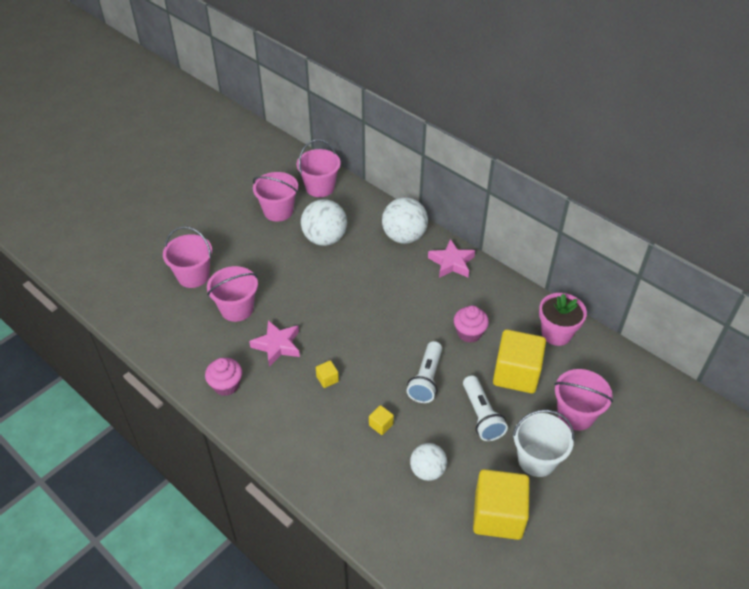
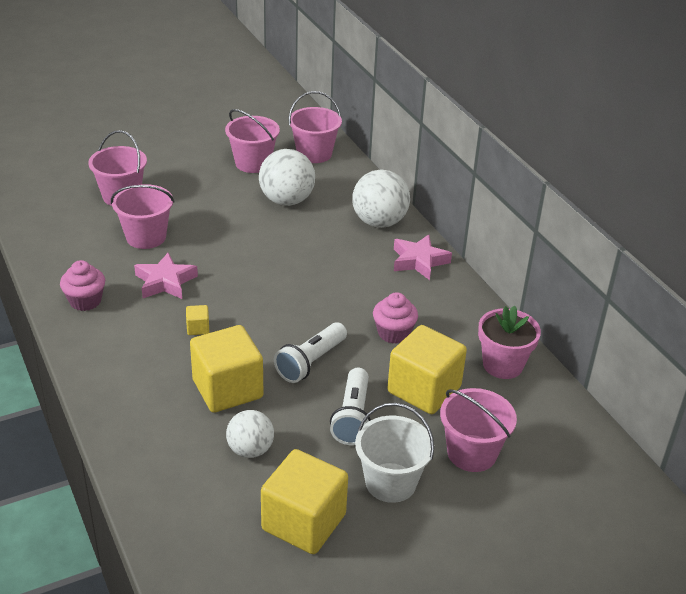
camera: 20 degrees right, 10 degrees down
yellow cube [369,405,394,435] -> yellow cube [190,325,263,413], size x2.44

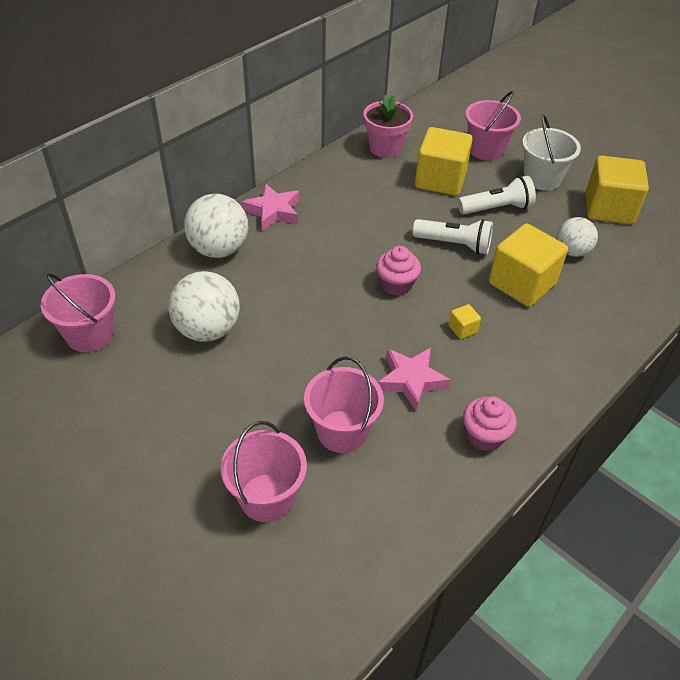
camera: 110 degrees left, 10 degrees up
pink bucket [225,109,280,173] -> none
pink cupcake [373,292,418,344] -> pink cupcake moved to [376,246,421,296]

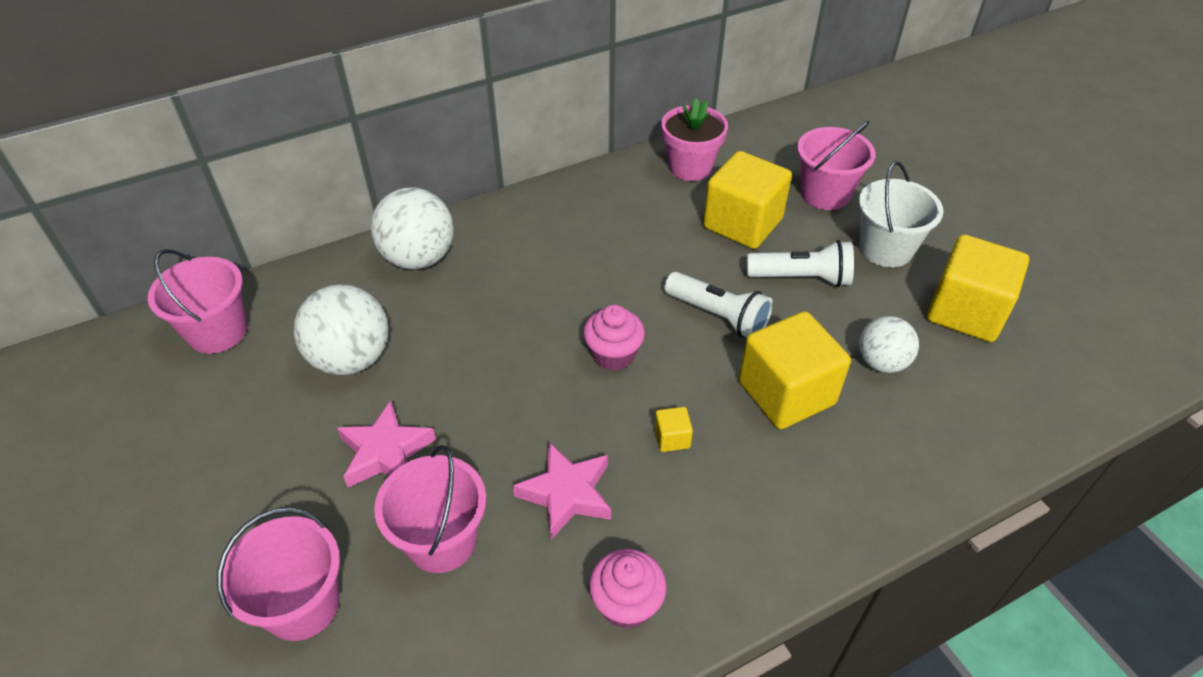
camera: 20 degrees right, 0 degrees up
pink star [242,184,299,231] -> pink star moved to [337,401,436,488]

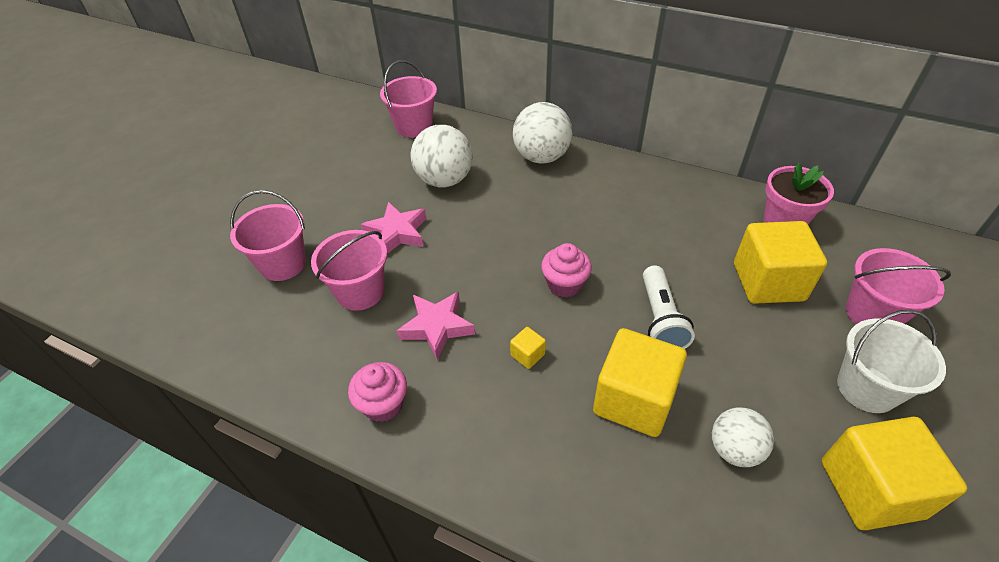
camera: 55 degrees right, 0 degrees up
white flashlight [747,240,854,287] -> none

